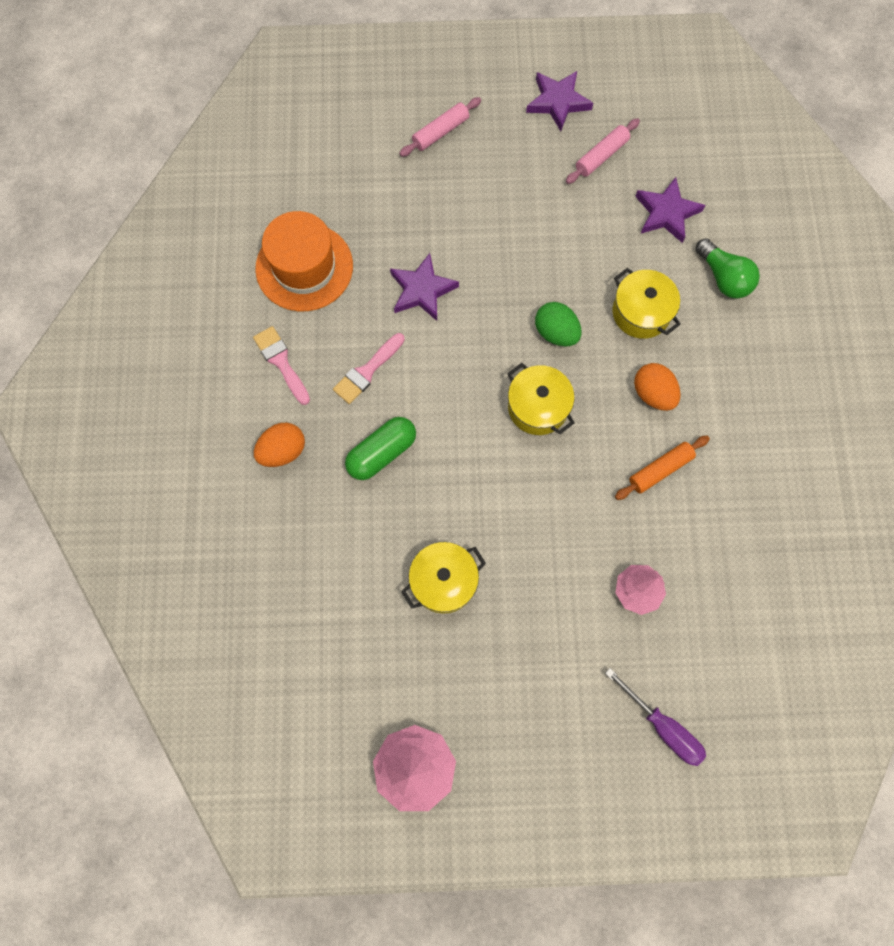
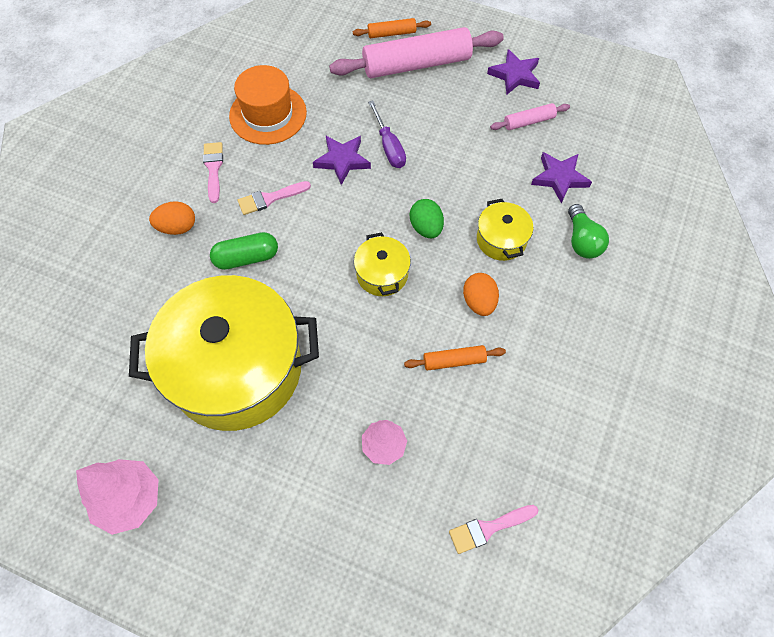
camera: 25 degrees right, 10 degrees down
pink rolling pin [399,97,481,157] -> pink rolling pin [329,27,504,78], size x2.17
yellow pot [401,542,486,614] -> yellow pot [129,275,319,431], size x2.36
purple screwdriver [605,668,706,766] -> purple screwdriver moved to [368,101,406,168]
none -> orange rolling pin [353,18,431,38]
none -> pink brush [449,505,538,554]

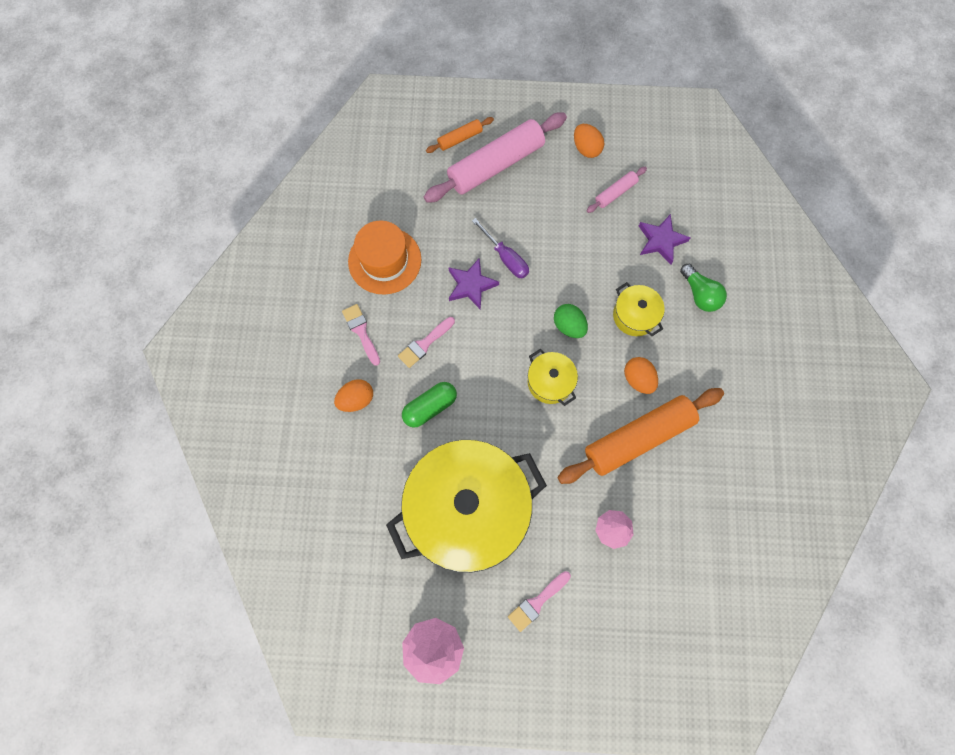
camera: 20 degrees left, 10 degrees up
orange rolling pin [404,345,506,370] -> orange rolling pin [557,388,724,484], size x2.17
pink brush [449,505,538,554] -> pink brush moved to [508,571,571,632]
purple star [487,49,540,95] -> orange egg [574,124,604,158]

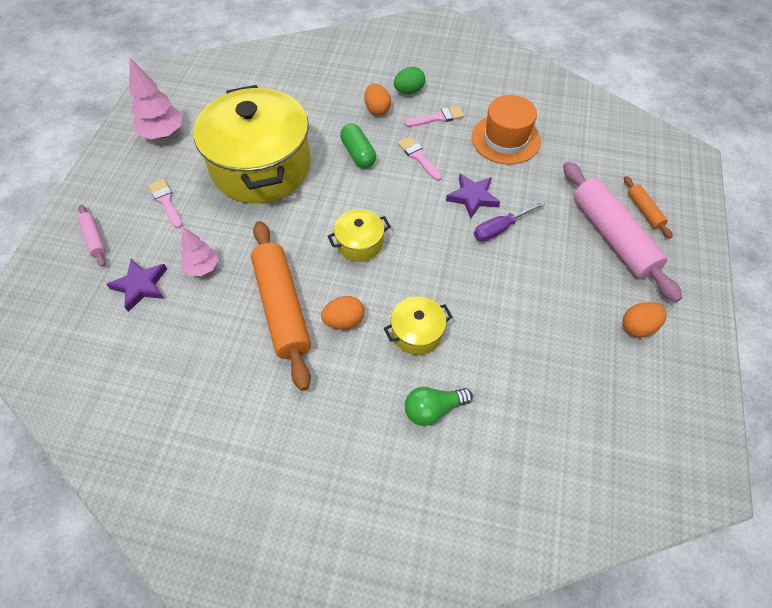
camera: 100 degrees right, 15 degrees down
green egg [554,304,588,338] -> green egg moved to [394,67,425,94]
pink rolling pin [587,167,647,213] -> pink rolling pin moved to [78,205,106,267]
purple star [639,214,690,264] -> purple star moved to [106,258,167,312]

